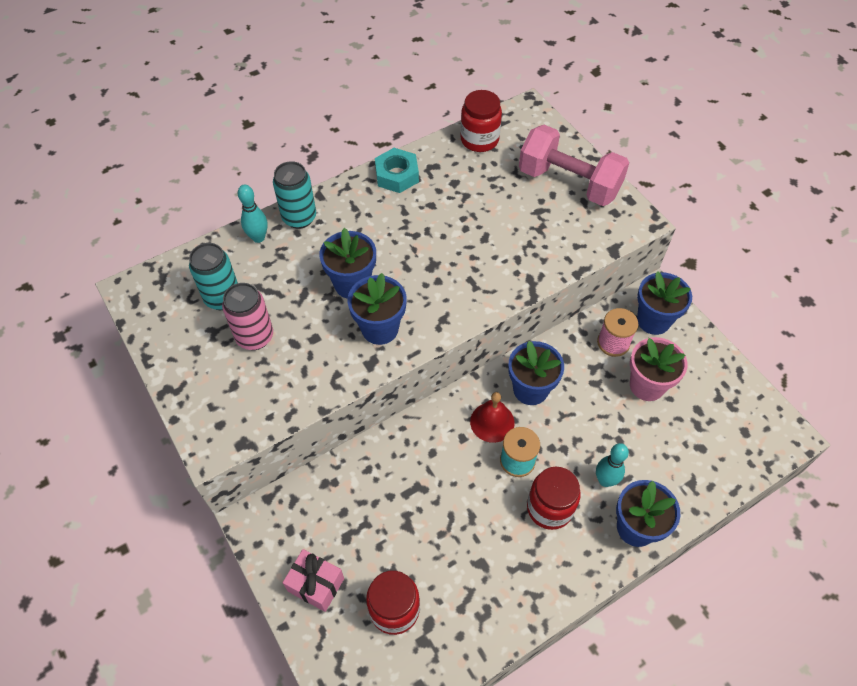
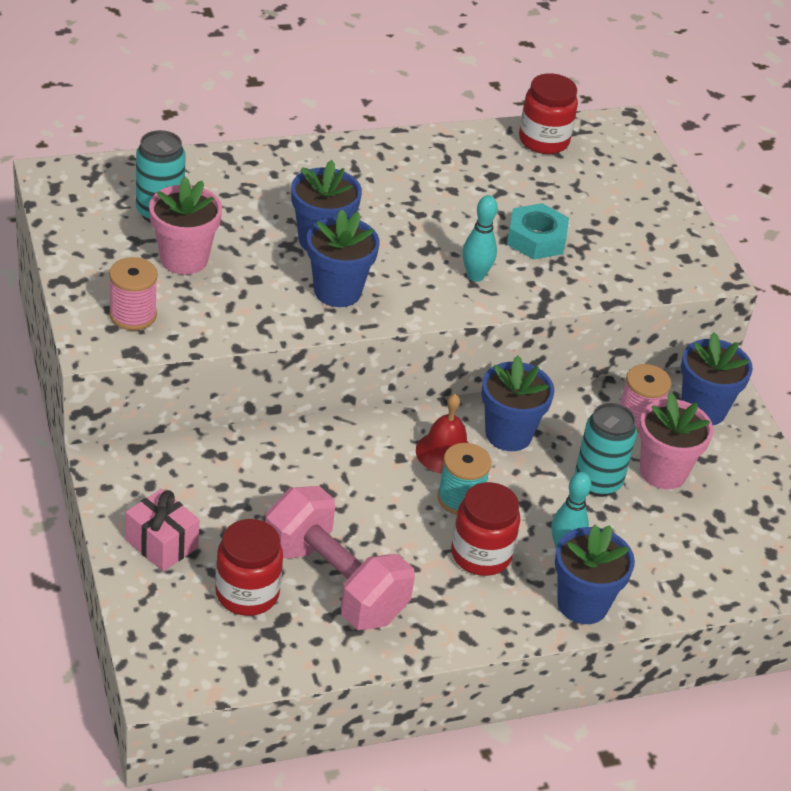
camera: 10 degrees right, 15 degrees down
pink can [222,283,273,350] -> pink flower pot [149,177,222,275]
turquoise bowling pin [238,185,268,243] -> turquoise bowling pin moved to [463,195,498,282]
turquoise can [273,161,316,229] -> turquoise can moved to [575,403,637,497]
turquoise nut [375,148,419,193] -> turquoise nut moved to [507,203,569,260]
pink dumbbell [519,125,629,206] -> pink dumbbell moved to [265,486,415,630]
none -> pink spool [109,257,158,330]

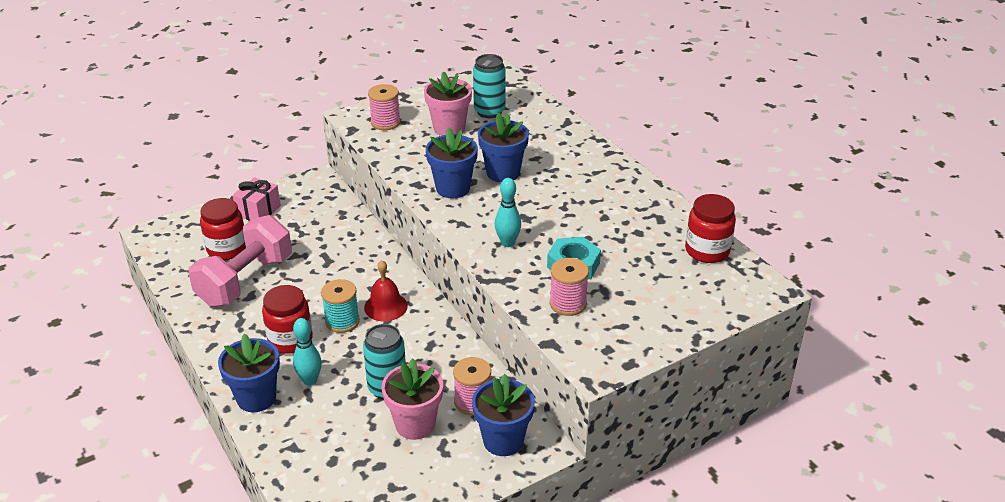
camera: 80 degrees right, 5 degrees down
blue flower pot [481,355,555,451] -> none
none -> pink spool [550,258,589,316]

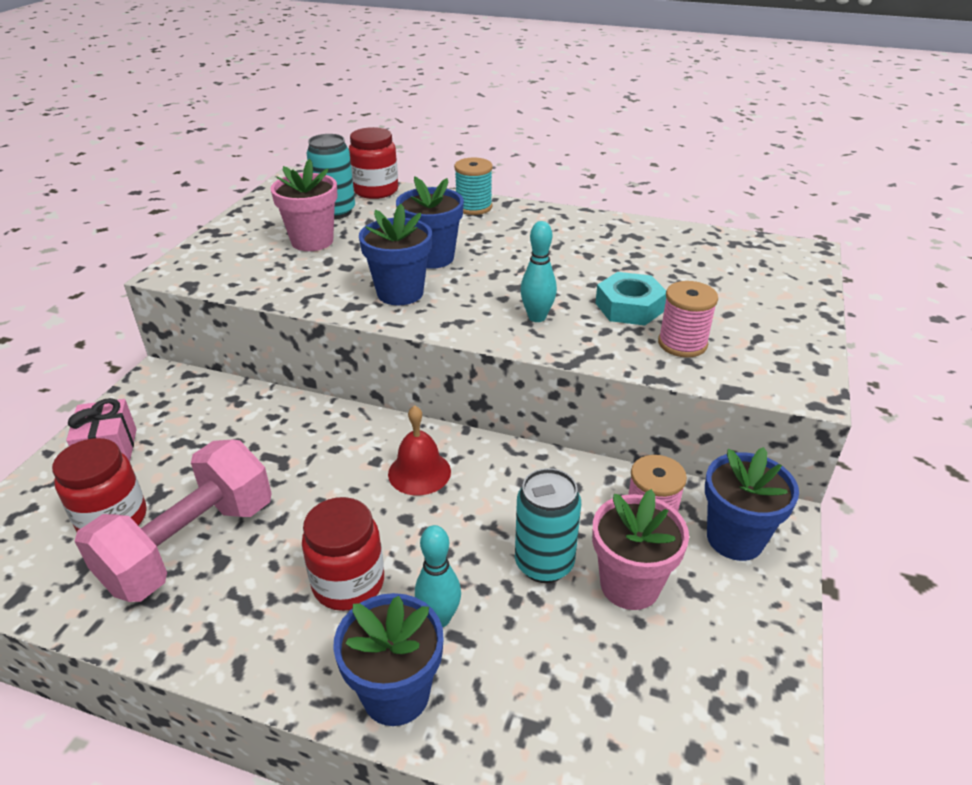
camera: 40 degrees left, 0 degrees up
pink dumbbell [188,215,292,307] -> pink dumbbell turned 45 degrees clockwise [75,440,271,602]
turquoise spool [321,279,360,333] -> turquoise spool moved to [454,157,493,215]
pink spool [368,84,401,130] -> none
red jar [685,194,736,263] -> red jar moved to [349,127,398,199]

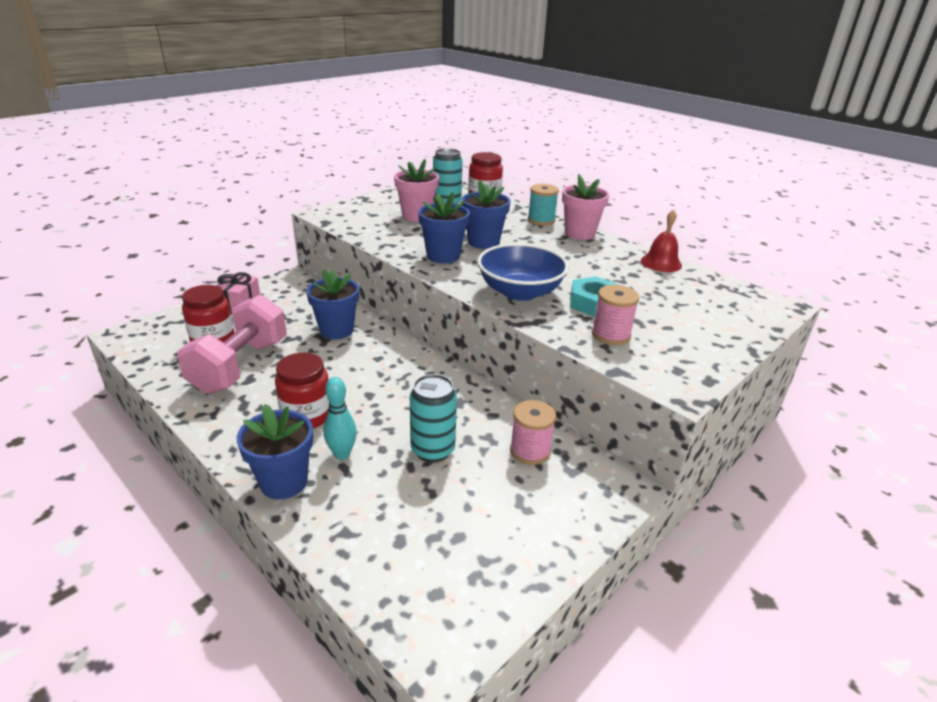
camera: 25 degrees right, 5 degrees down
pink dumbbell [75,440,271,602] -> pink dumbbell turned 45 degrees counterclockwise [177,295,287,394]
red bell [388,405,451,495] -> red bell moved to [641,209,682,272]
turquoise bowling pin [520,221,557,322] -> blue bowl [477,243,569,301]
pink flower pot [592,489,689,610] -> pink flower pot moved to [562,174,609,240]
blue flower pot [705,447,799,561] -> blue flower pot moved to [306,269,359,339]

